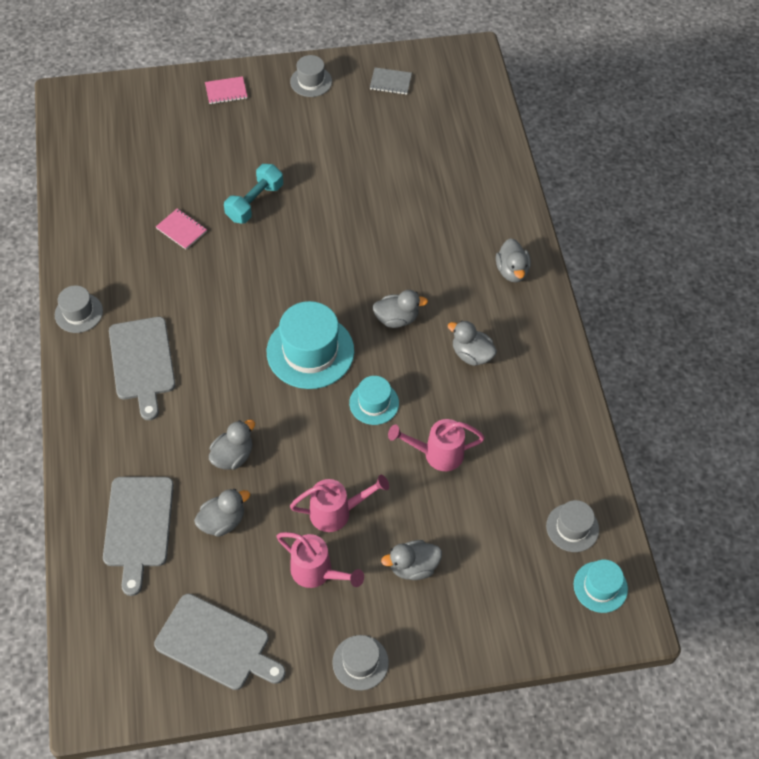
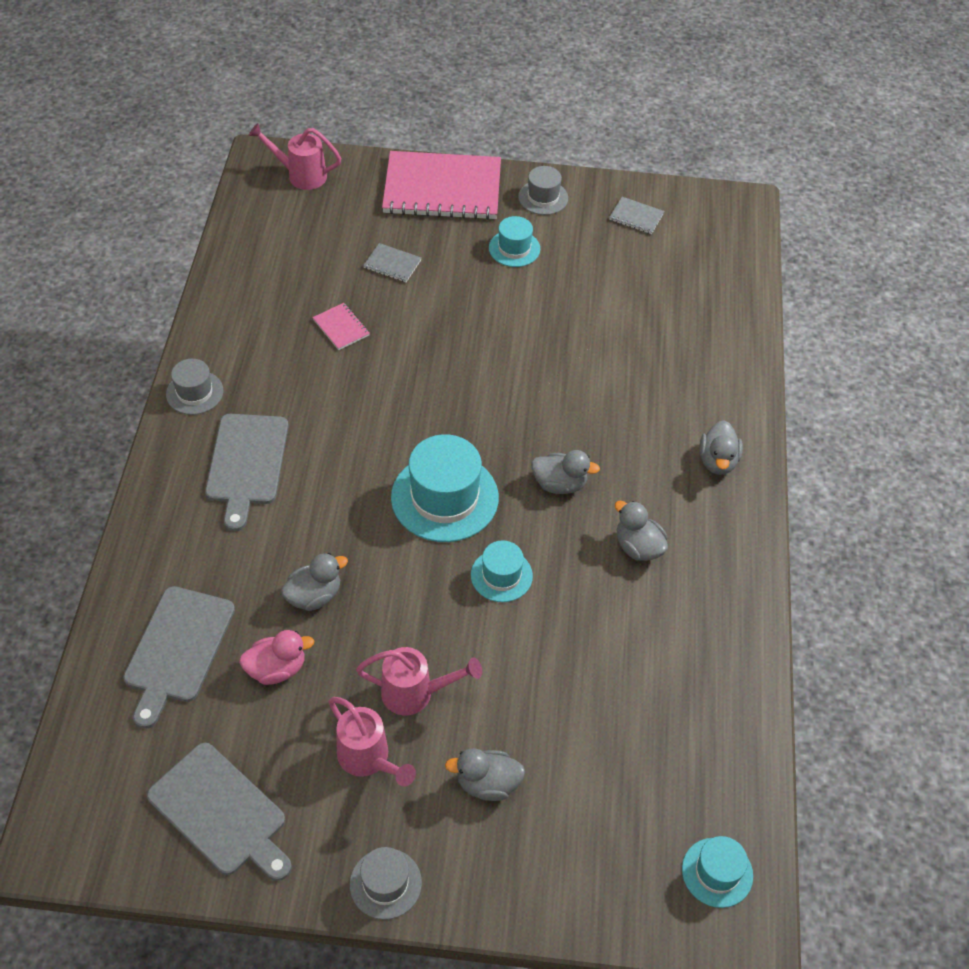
camera: 15 degrees right, 5 degrees down
grey duck [194,489,250,537] -> pink duck [239,630,314,685]
pink notebook [205,76,247,104] -> pink notebook [382,151,501,220], size x2.48
turquoise dumbbell [224,164,283,224] -> none
pink watering can [388,419,485,471] -> pink watering can moved to [248,123,341,190]
grey hat [546,500,599,552] -> none
none -> grey notebook [363,243,421,282]
none -> turquoise hat [489,216,540,267]

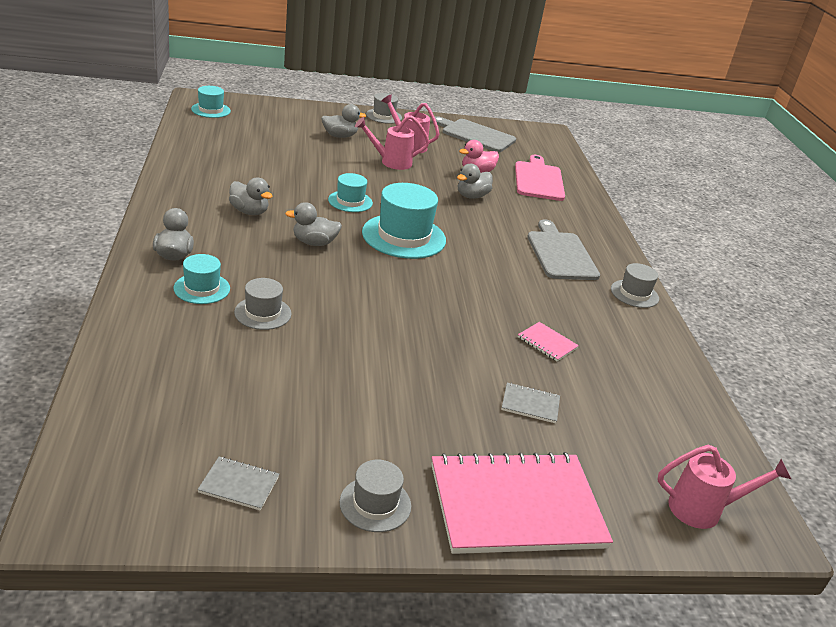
camera: 165 degrees right, 20 degrees down
grey cutting board [123,586,235,729] -> pink cutting board [515,155,565,201]
turquoise hat [489,216,540,267] -> turquoise hat moved to [174,254,230,304]
none -> grey hat [234,278,291,330]

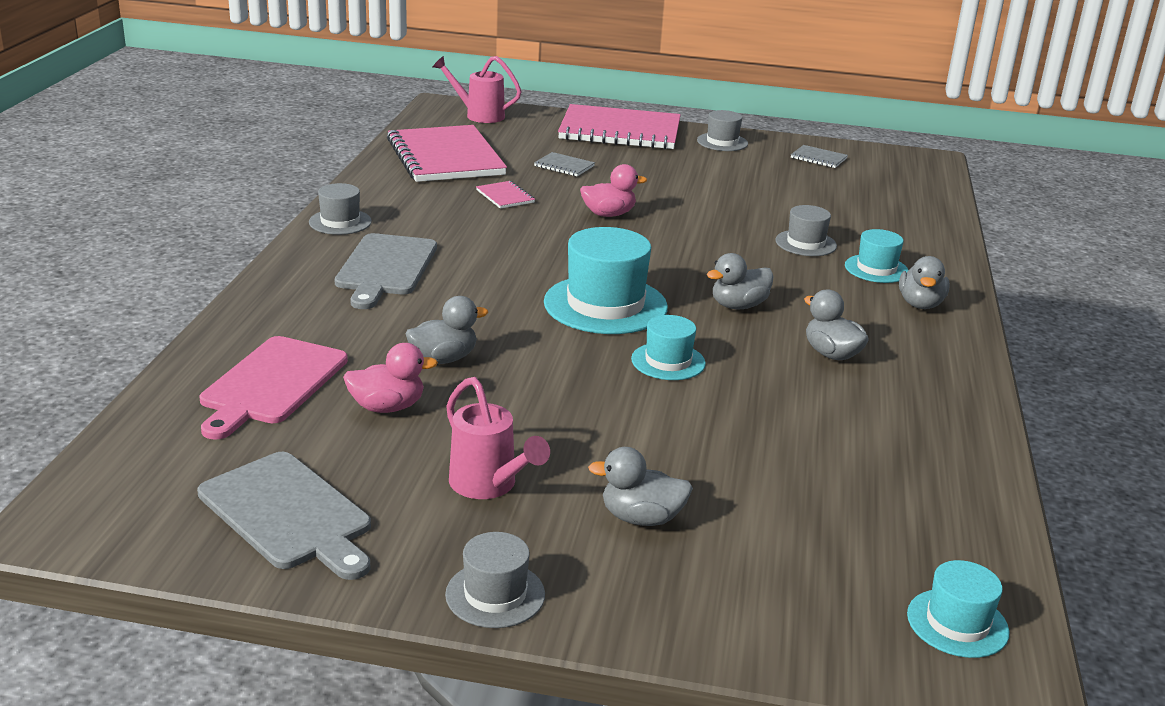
camera: 160 degrees left, 5 degrees down
grey duck [285,202,342,246] -> grey duck turned 135 degrees clockwise [707,253,774,309]
pink watering can [355,115,429,170] -> none
none -> pink notebook [387,125,507,182]
none -> pink duck [580,164,647,217]

